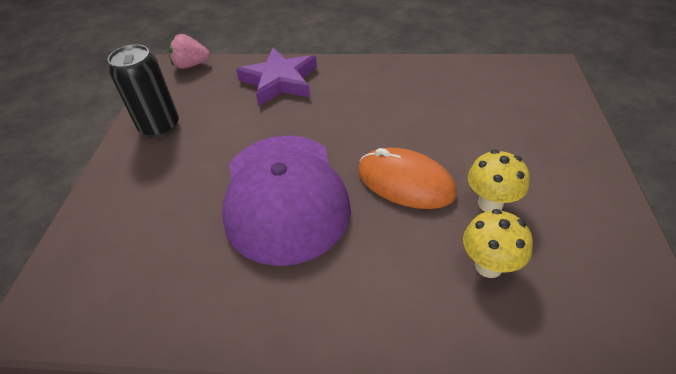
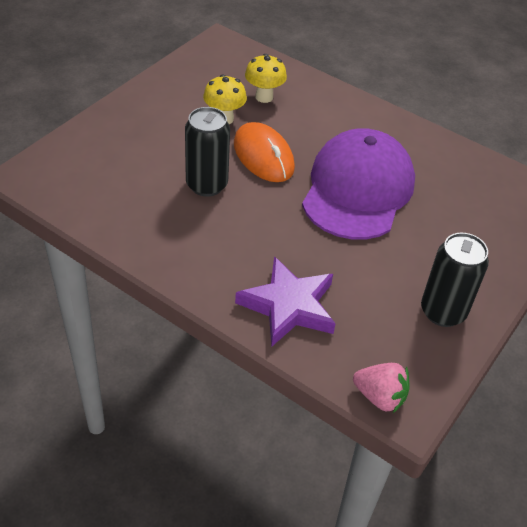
camera: 155 degrees left, 0 degrees up
none -> black can [185,107,230,197]

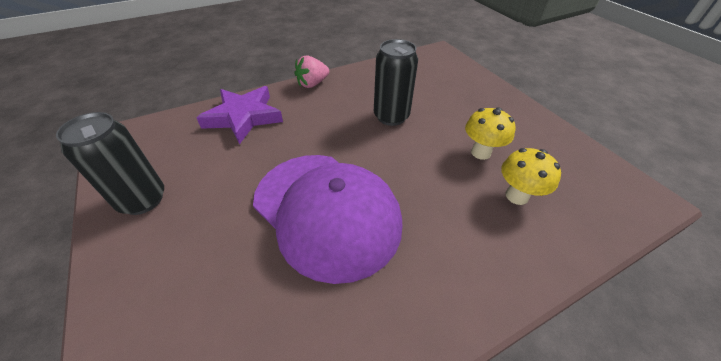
camera: 120 degrees right, 0 degrees up
orange mouse [234,122,295,182] -> none
pink strawberry [353,363,410,413] -> pink strawberry moved to [294,56,329,88]

